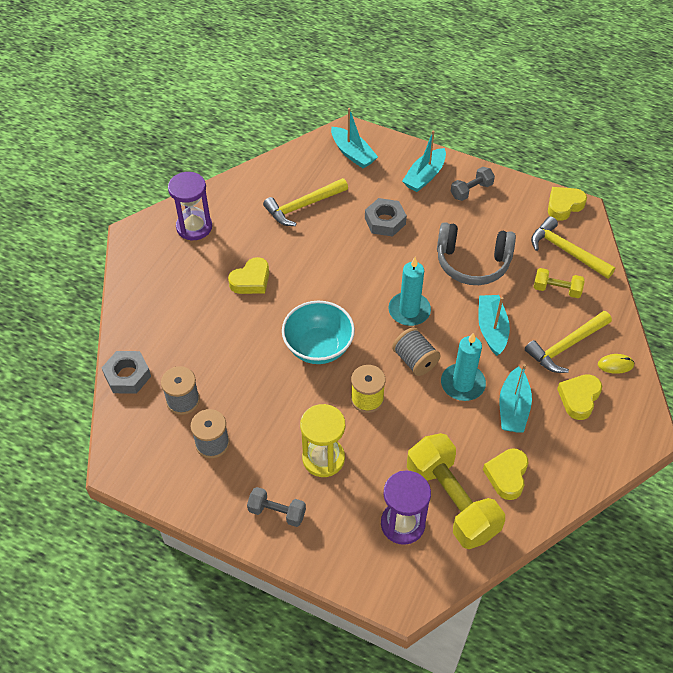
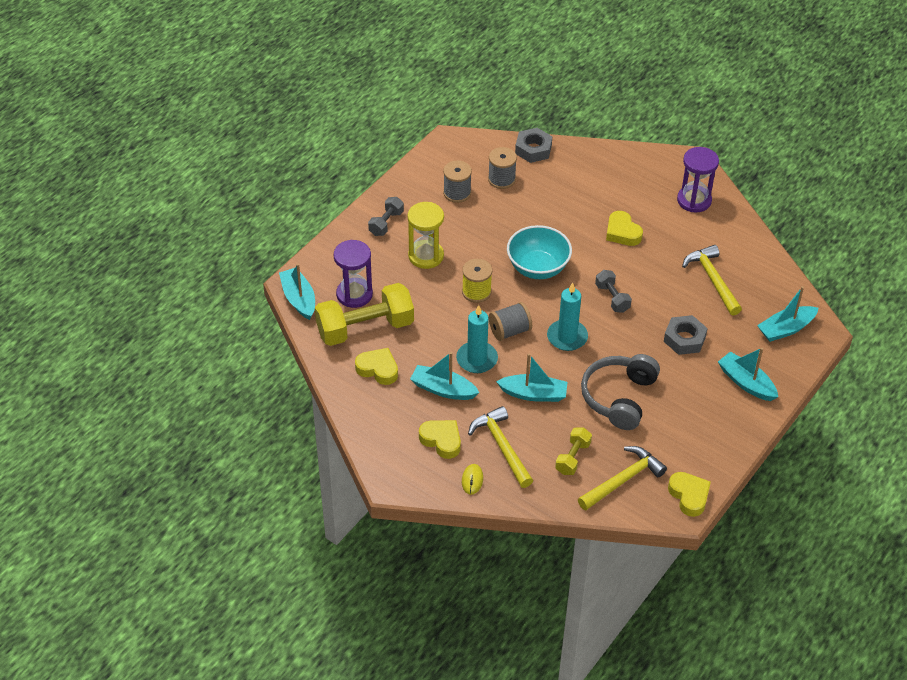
camera: 100 degrees right, 5 degrees down
grey dumbbell [451,167,495,201] -> grey dumbbell moved to [595,270,632,313]
none -> turquoise boat [279,264,315,320]

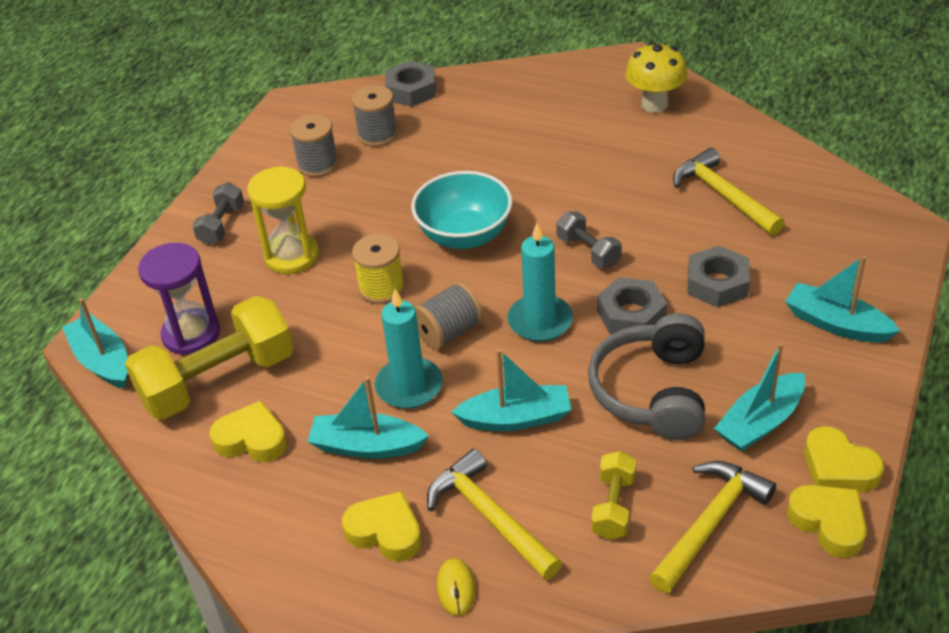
camera: 10 degrees left, 5 degrees down
yellow heart [606,211,643,246] -> yellow heart moved to [805,426,884,492]
purple hourglass [677,147,719,213] -> yellow mushroom [625,42,687,113]
turquoise boat [757,286,819,342] -> turquoise boat moved to [714,343,805,451]
none -> grey nut [597,277,667,334]

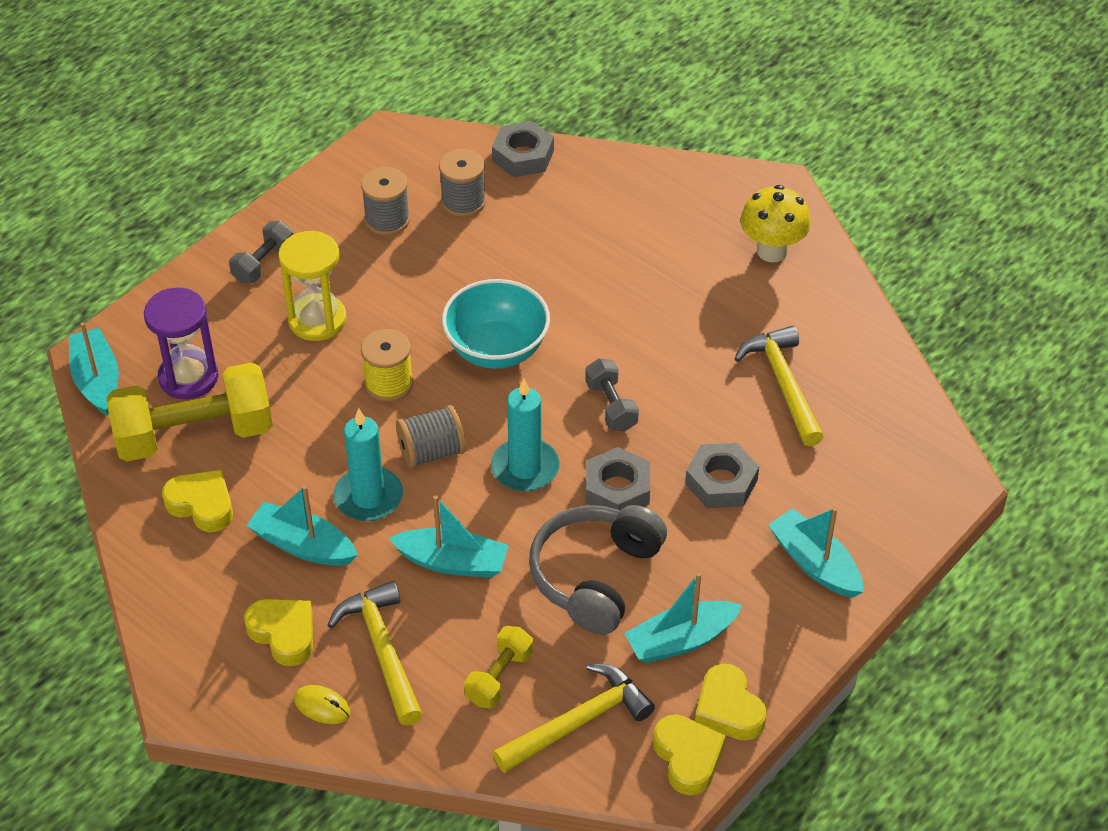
camera: 15 degrees right, 5 degrees up
yellow mouse [437,558,476,616] -> yellow mouse turned 75 degrees counterclockwise [294,685,351,724]

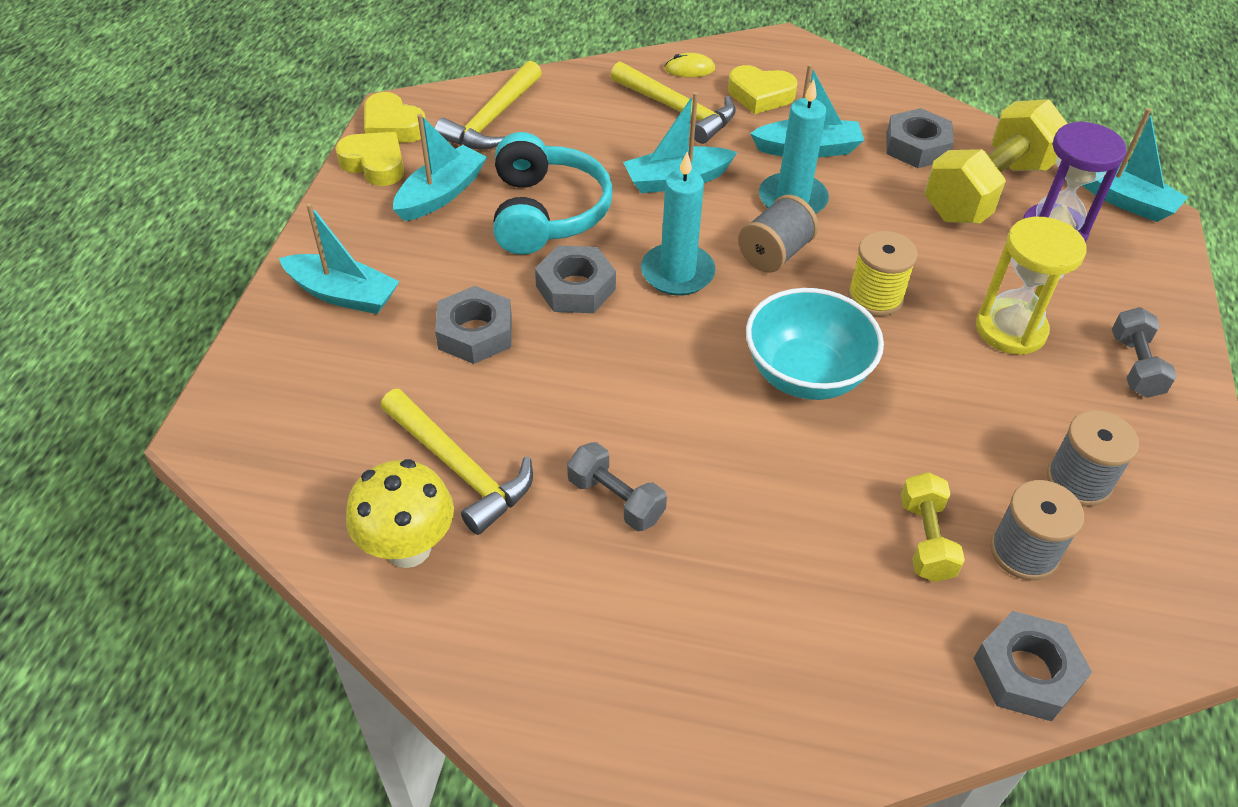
camera: 150 degrees right, 0 degrees up
yellow heart [162,470,233,532] -> grey nut [886,108,954,168]
yellow dumbbell [464,626,533,709] -> yellow dumbbell moved to [901,472,965,582]
grey headphones [529,505,667,635] -> turquoise headphones [493,132,613,255]
grey dumbbell [585,358,639,432] -> grey dumbbell moved to [567,442,667,531]
yellow mushroom [740,185,811,262] -> yellow mushroom moved to [346,459,454,568]

